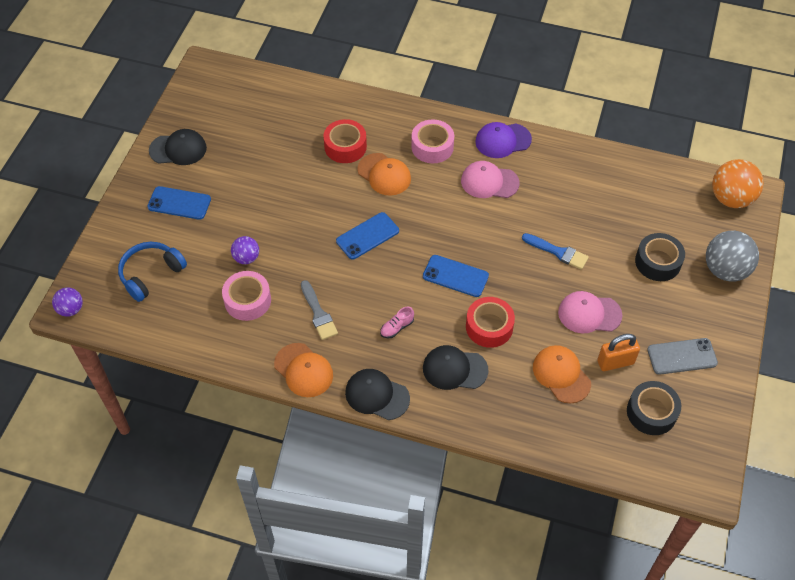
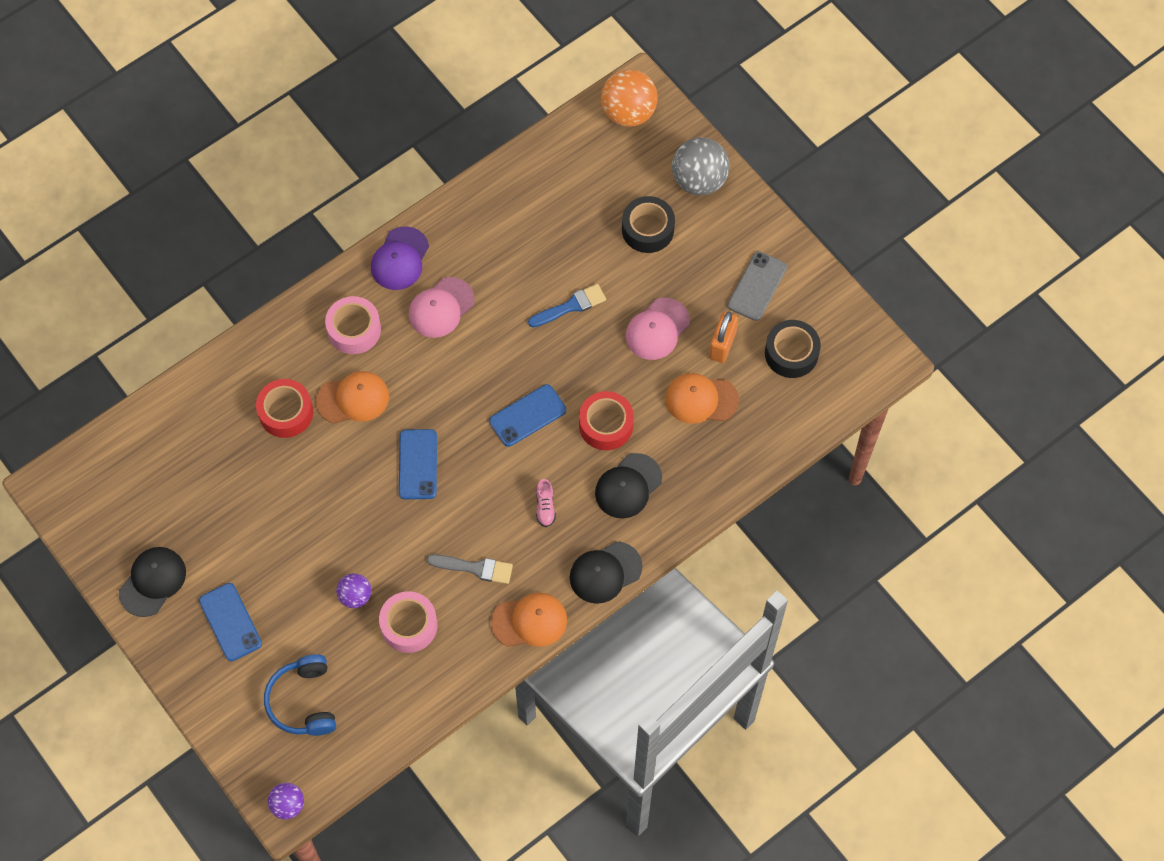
camera: 55 degrees left, 10 degrees up
blue phone [147,186,211,220] -> blue phone turned 75 degrees counterclockwise [199,583,262,661]

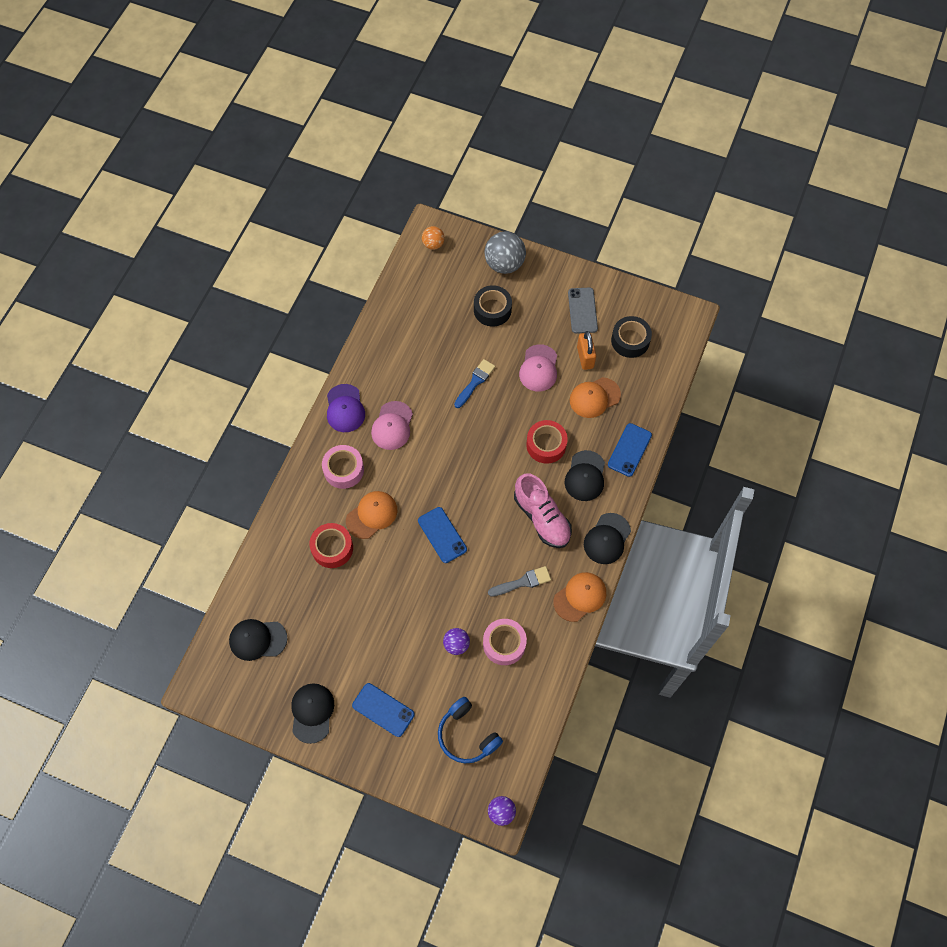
camera: 30 degrees left, 0 degrees up
blue phone [489,384,566,447] -> blue phone moved to [608,423,652,477]
pink shoe [536,479,556,527] -> pink shoe [514,473,572,548], size x2.31
orange ball [601,69,657,127] -> orange ball [422,226,445,250], size x0.56
none -> black cap [229,619,287,661]

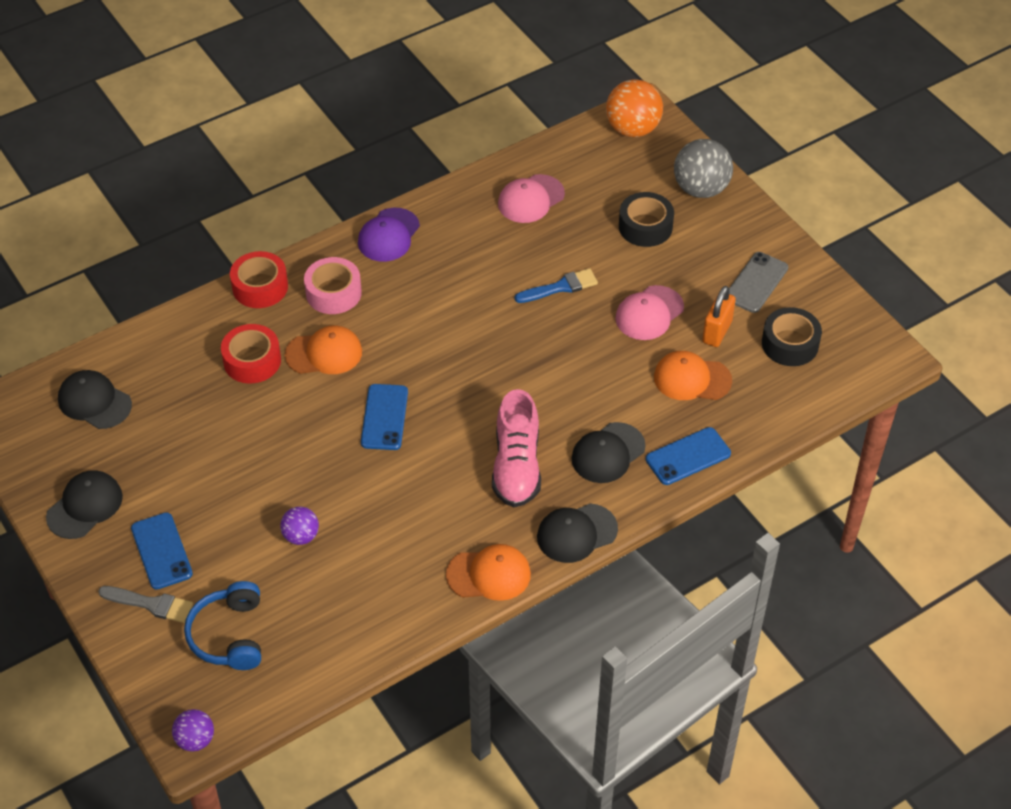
camera: 35 degrees right, 15 degrees down
pink cap [371,401,413,450] -> pink cap moved to [498,174,565,223]
orange ball [422,226,445,250] -> orange ball [606,79,663,137], size x1.78
pink tape [483,619,527,665] -> none
grey brush [488,566,551,597] -> grey brush moved to [98,586,193,623]
red tape [526,420,568,464] -> red tape moved to [230,251,288,308]

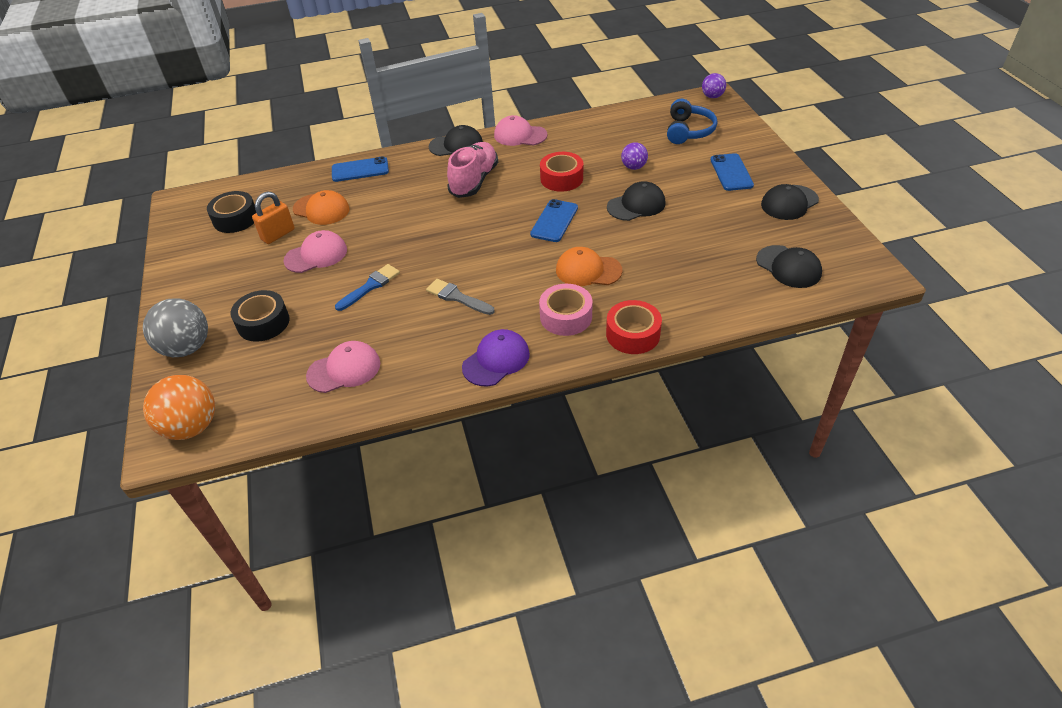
camera: 160 degrees left, 5 degrees down
grey brush [98,586,193,623] -> grey brush moved to [426,279,495,315]
red tape [221,324,281,384] -> red tape moved to [540,152,583,192]
orange cap [446,544,531,601] -> pink cap [494,115,547,146]
blue brush [515,268,598,303] -> blue brush turned 135 degrees clockwise [335,264,400,311]
black cap [571,422,646,483] -> black cap moved to [607,181,665,221]
grey phone [729,252,788,313] -> none

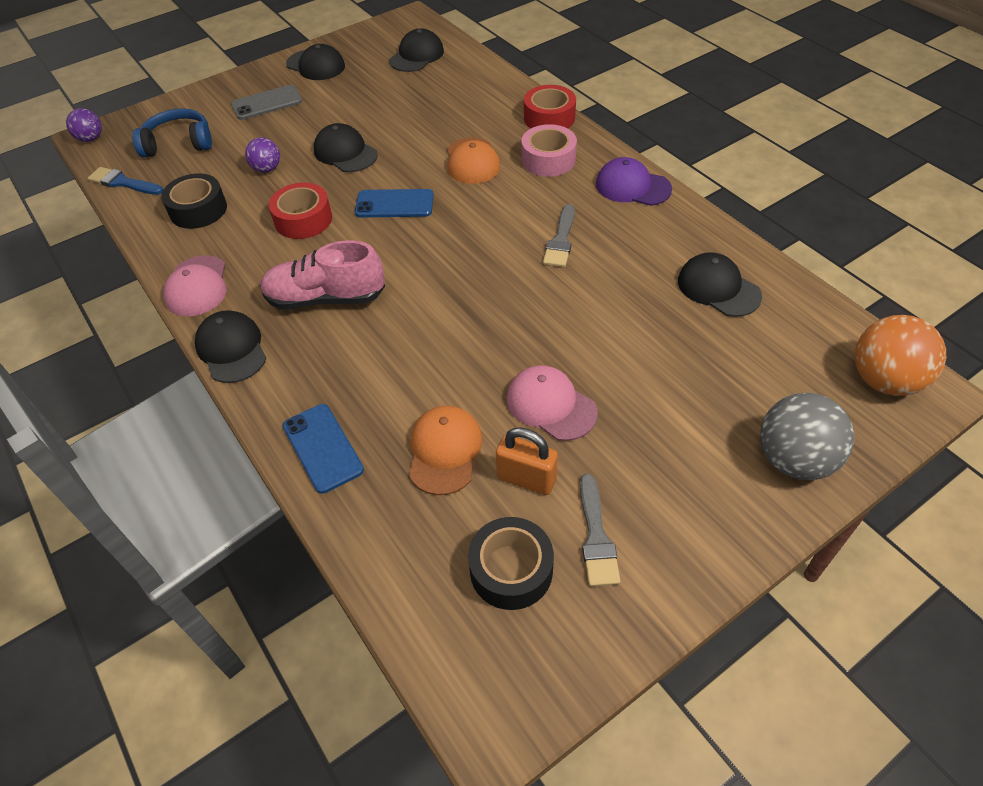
camera: 110 degrees left, 5 degrees up
black tape [231,290,290,342] -> black tape moved to [161,173,227,229]
pink cap [306,341,380,393] -> black cap [678,252,762,317]
blue brush [335,264,400,311] -> blue brush moved to [88,167,163,195]
blue phone [710,153,754,191] -> grey phone [231,85,302,120]
none -> grey brush [580,474,621,586]

